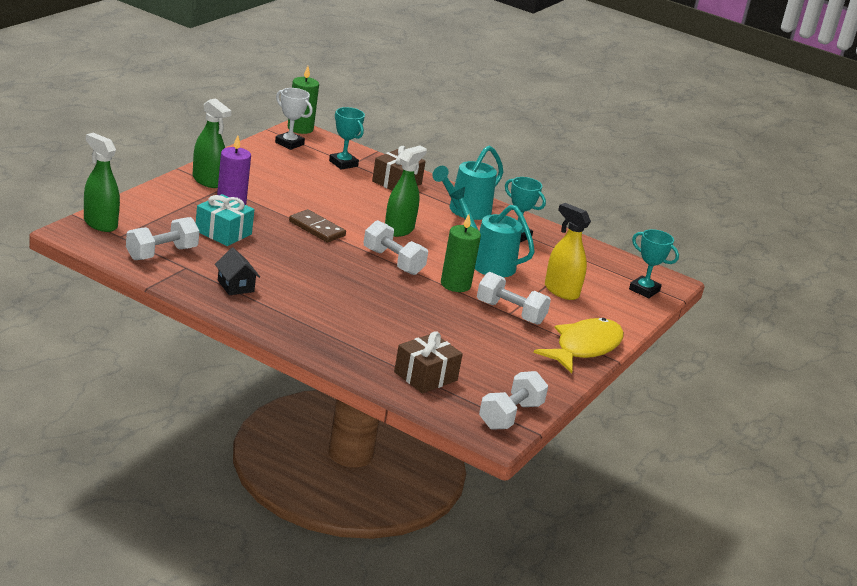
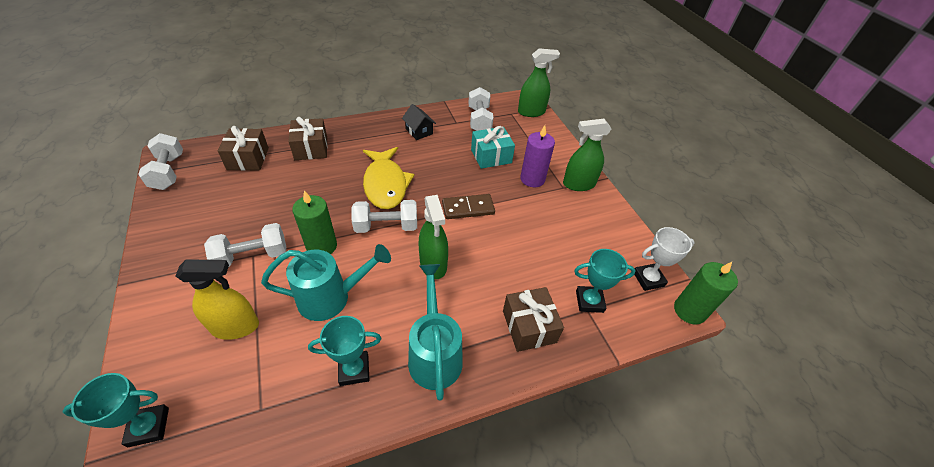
camera: 130 degrees right, 20 degrees up
black house [215,248,260,295] -> black house turned 45 degrees clockwise [402,104,436,140]
yellow fish [534,318,624,373] -> yellow fish moved to [363,147,414,209]
none -> brown gift [288,117,328,160]

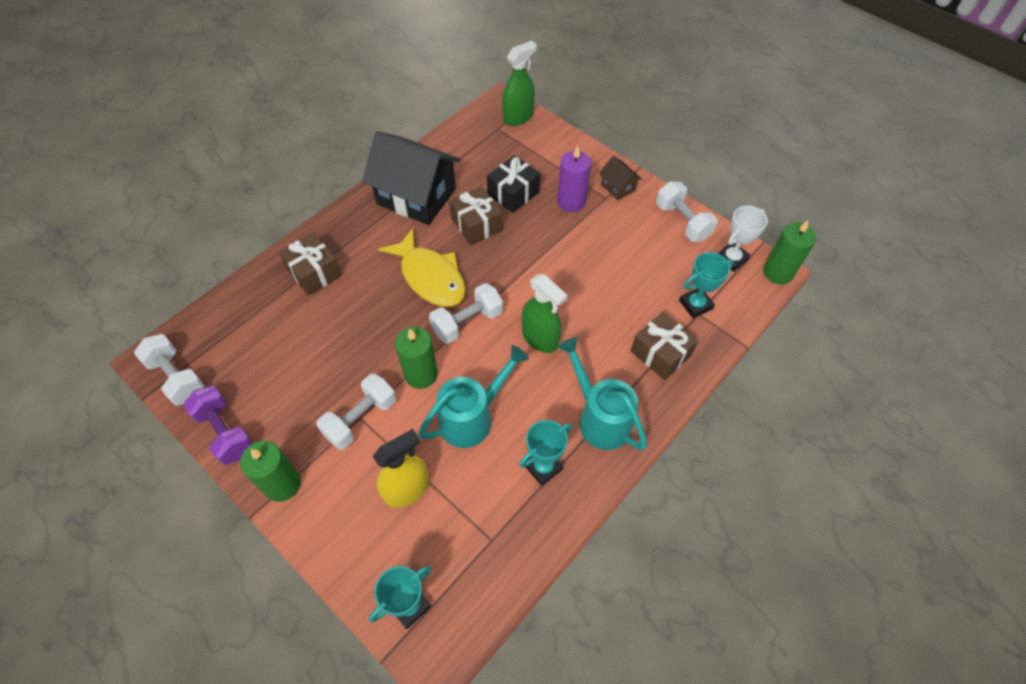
camera: 25 degrees left, 10 degrees up
brown gift [218,126,269,171] -> brown gift moved to [449,186,503,245]
black house [402,104,436,140] -> black house [362,131,461,225], size x2.27
brown domino [442,194,495,219] -> none
white dumbbell [469,87,493,131] -> white dumbbell moved to [656,181,718,242]
turquoise gift [471,126,515,169] -> black gift [487,155,540,213]
green spray bottle [563,119,611,191] -> brown house [599,156,642,200]
none -> purple dumbbell [183,386,253,465]
none -> green candle [240,441,301,502]

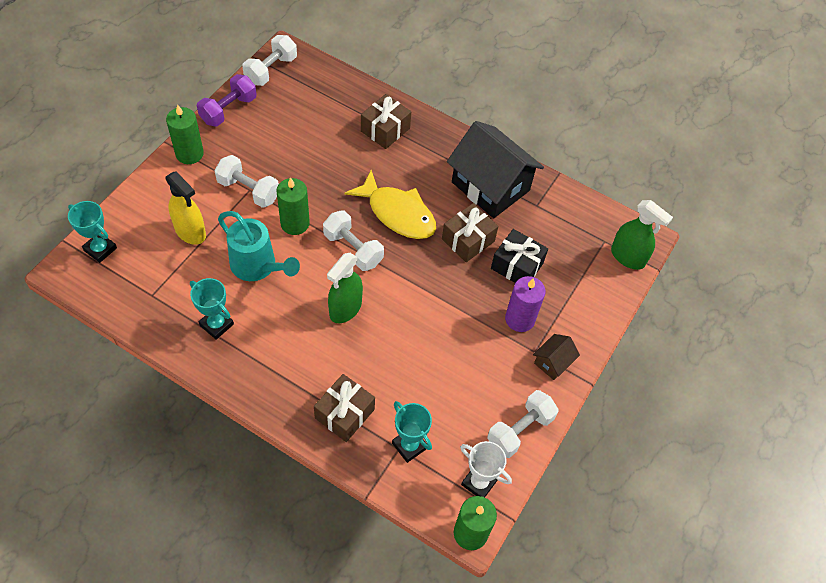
camera: 75 degrees right, 0 degrees up
black house [362,131,461,225] -> black house turned 60 degrees counterclockwise [447,121,544,218]
yellow fish [378,228,466,307] -> yellow fish turned 90 degrees counterclockwise [344,170,436,239]
turquoise watering can [558,337,647,450] -> none

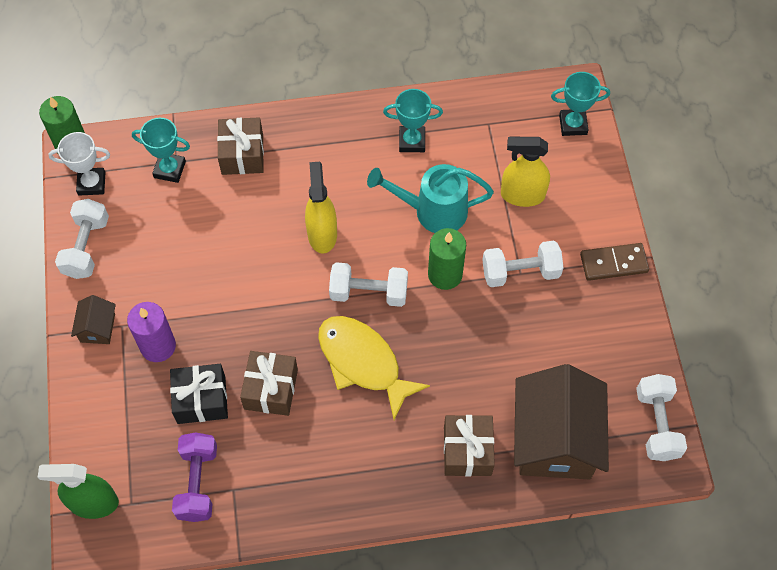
camera: 145 degrees right, 5 degrees up
green candle [166,104,204,164] -> brown domino [580,243,649,281]
purple dumbbell [197,74,257,127] -> purple dumbbell moved to [172,432,217,522]
green spray bottle [327,253,363,323] -> yellow spray bottle [305,162,337,254]
yellow fish [344,170,436,239] -> yellow fish turned 45 degrees clockwise [318,316,430,420]
black house [447,121,544,218] -> none
none -> brown house [514,364,609,479]

